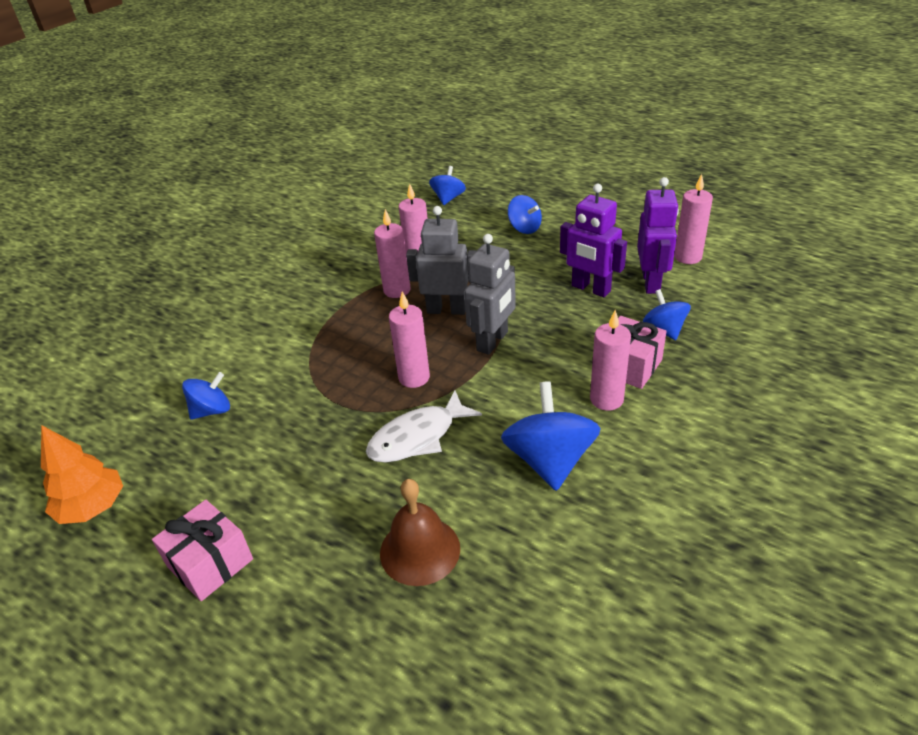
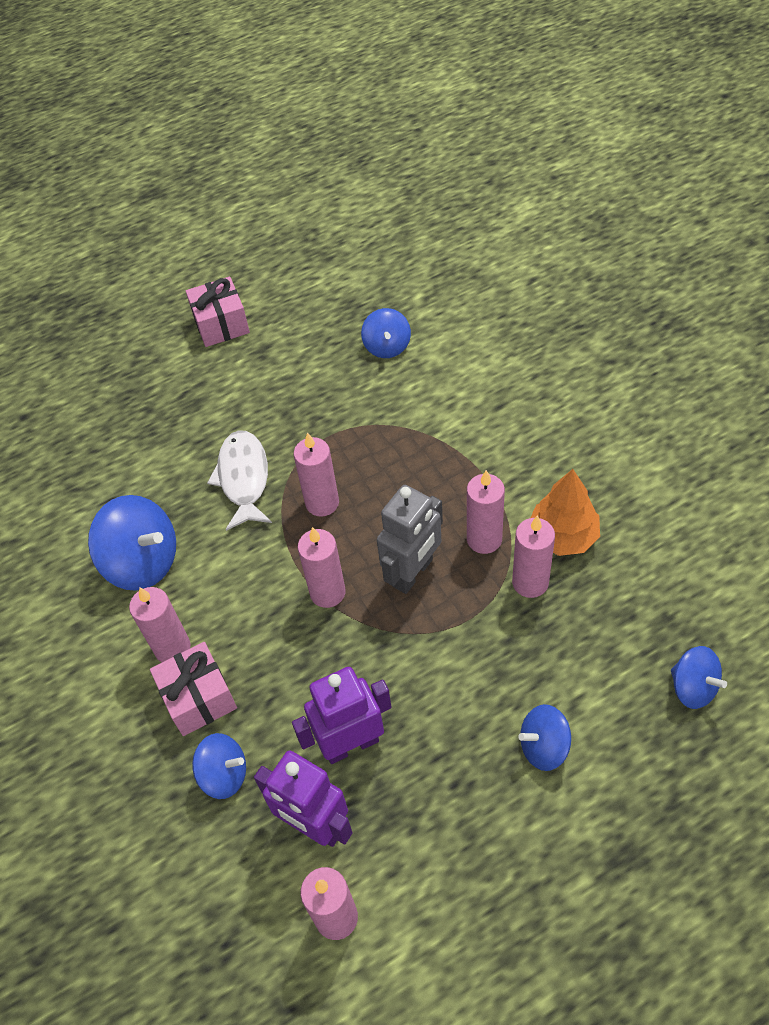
camera: 120 degrees right, 15 degrees up
orange tree [41,425,123,524] -> orange tree moved to [531,469,600,556]
brown bell [380,479,460,586] -> none
grey robot [464,234,516,355] -> pink candle [298,527,345,608]

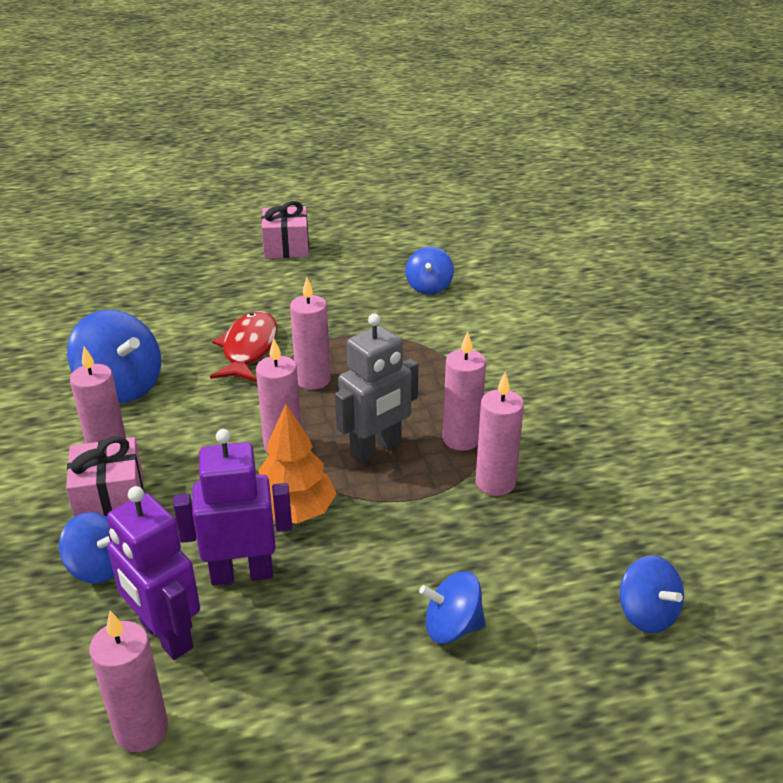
camera: 10 degrees right, 20 degrees down
white fish [207,430,272,531] -> red fish [210,311,277,382]
orange tree [531,469,600,556] -> orange tree moved to [258,404,337,523]

